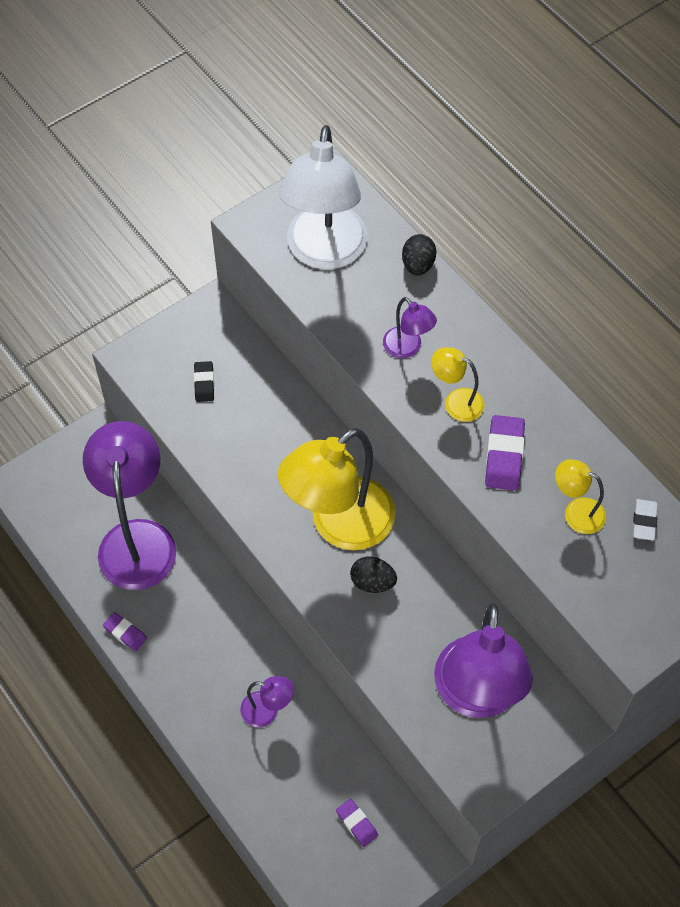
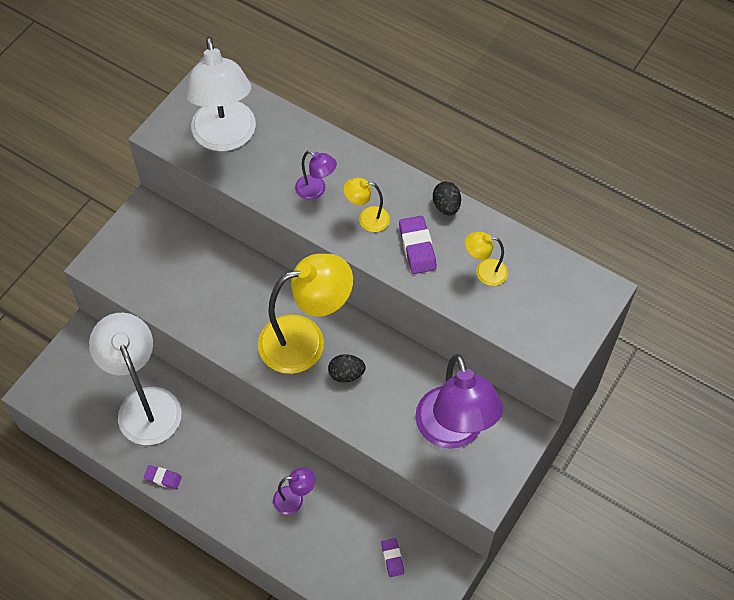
camera: 20 degrees left, 0 degrees up
purple lamp [83,421,176,590] -> white lamp [89,313,181,445]
black eraser [194,361,214,402] -> none
yellow lamp [278,428,396,550] -> yellow lamp turned 135 degrees counterclockwise [258,253,353,374]
purple eraser [336,799,378,847] -> purple eraser turned 45 degrees clockwise [381,538,404,577]
black egg [402,234,437,275] -> black egg moved to [433,182,461,216]
white eraser [633,499,658,541] -> none

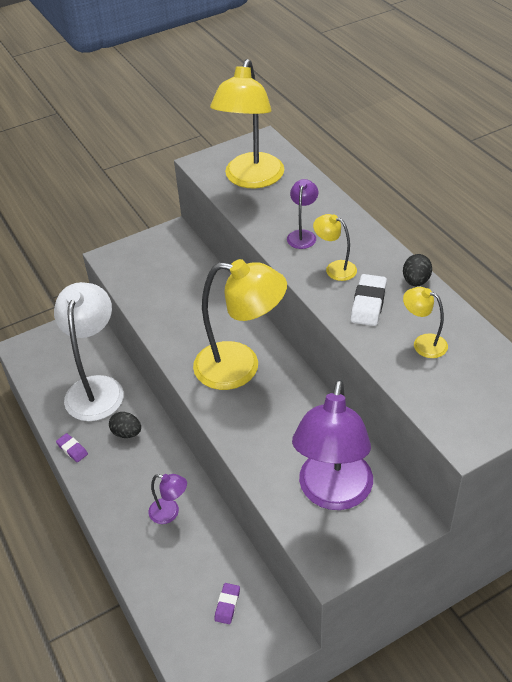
camera: 30 degrees right, 15 degrees down
white lamp [186,37,256,152] -> yellow lamp [210,59,284,188]
purple lamp [295,151,337,200] -> purple lamp turned 135 degrees counterclockwise [287,179,318,249]
black egg [328,354,366,383] -> black egg moved to [109,412,141,438]
purple eraser [399,216,437,274] -> white eraser [351,274,387,326]

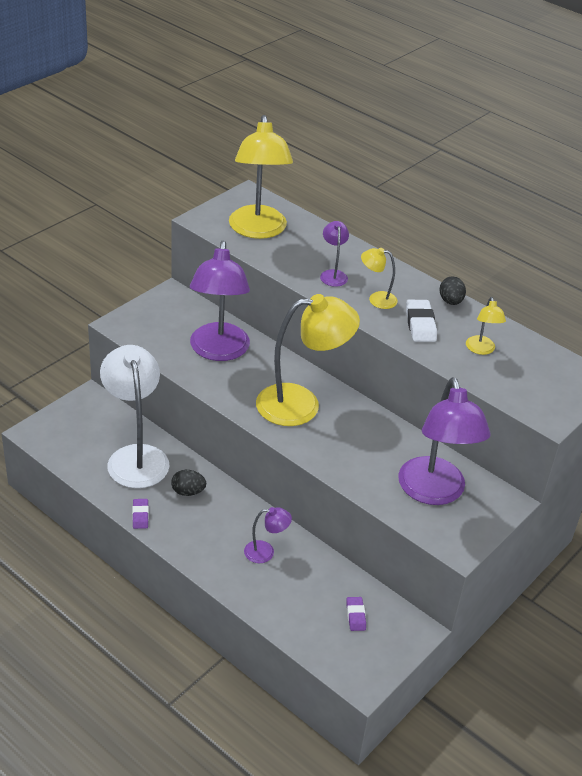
camera: 25 degrees left, 5 degrees down
purple eraser [56,433,88,462] -> purple eraser turned 60 degrees clockwise [132,499,149,529]
yellow lamp [403,287,448,358] -> yellow lamp turned 105 degrees counterclockwise [466,297,506,355]
none -> purple lamp [190,241,250,361]

